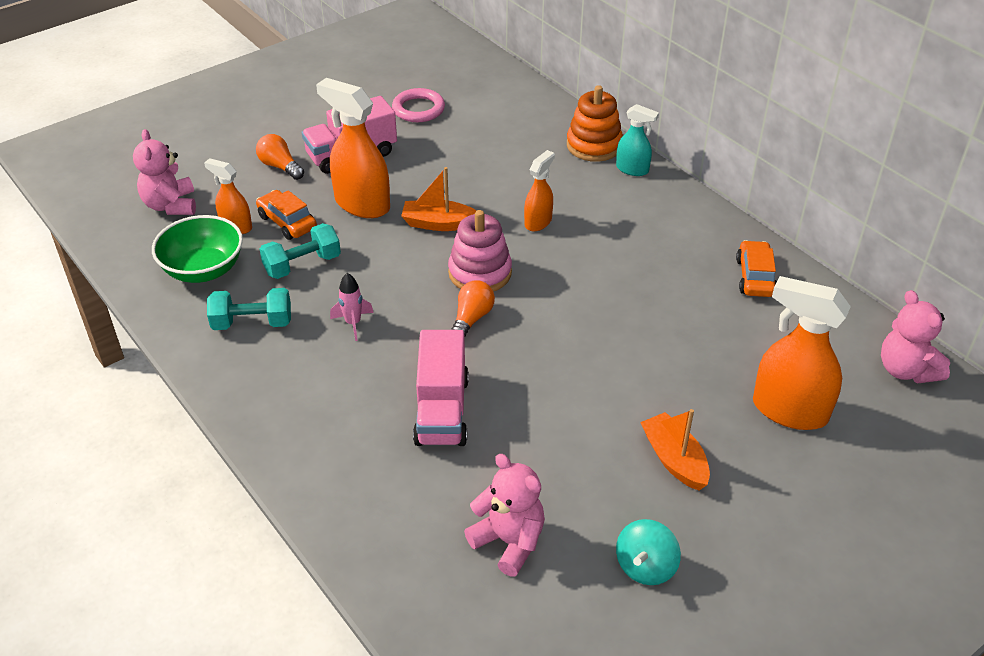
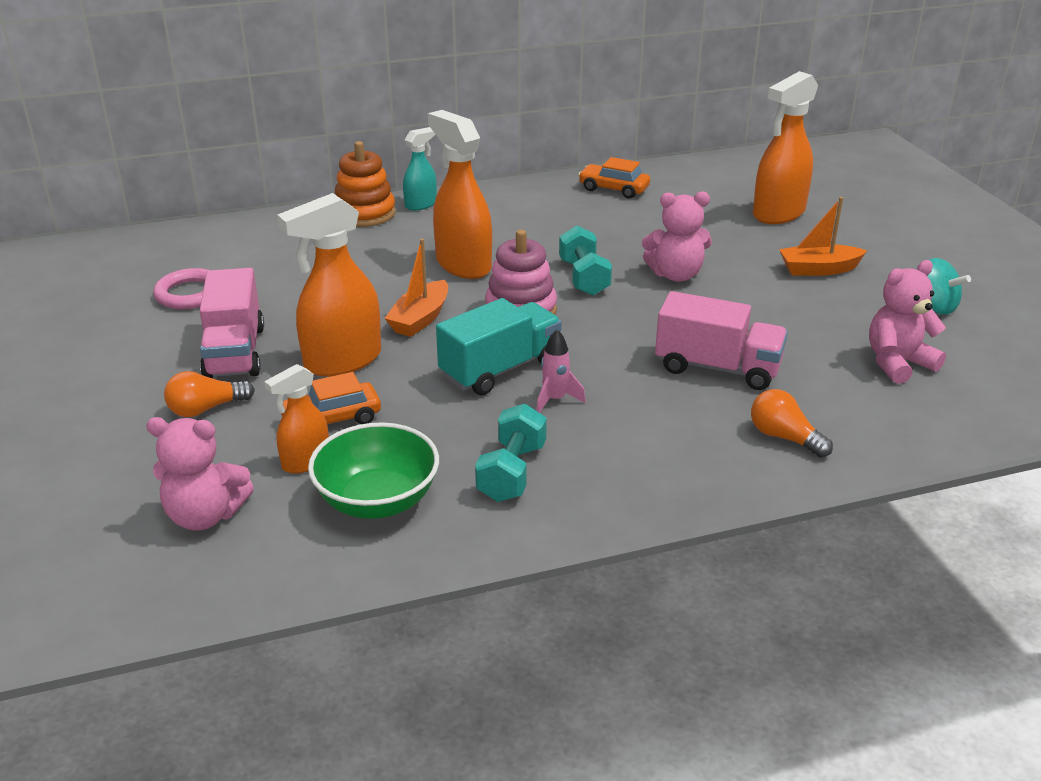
camera: 70 degrees left, 10 degrees down
turquoise dumbbell [260,223,341,279] -> turquoise dumbbell moved to [559,226,612,296]
orange light bulb [451,280,495,337] -> orange light bulb moved to [751,389,833,458]
orange spray bottle [524,150,555,232] -> orange spray bottle [428,110,492,279], size x1.79
pink teddy bear [881,290,950,383] -> pink teddy bear moved to [642,191,712,282]
none -> turquoise truck [436,298,562,395]

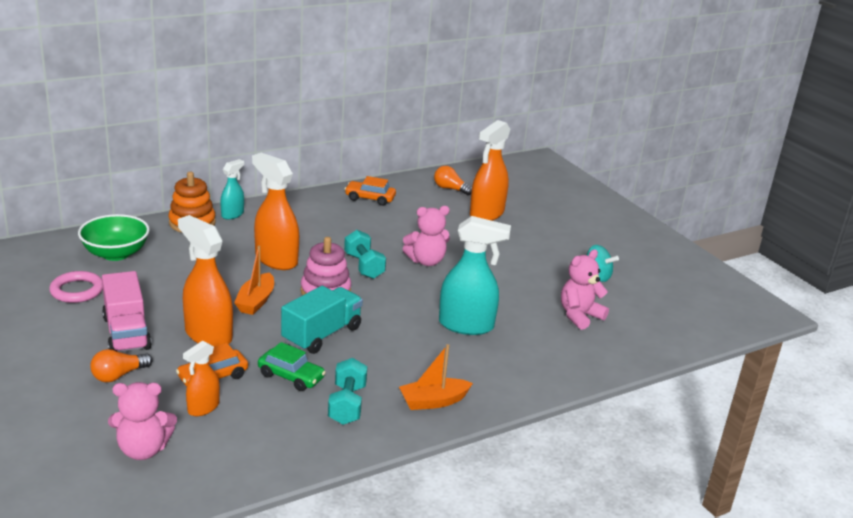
camera: 15 degrees left, 5 degrees down
orange spray bottle [277,193,381,377] -> orange spray bottle turned 90 degrees clockwise [178,215,233,346]
green bowl [308,422,439,519] -> green bowl moved to [78,214,150,261]
pink rocket [536,329,586,413] -> none
pink truck [655,291,788,390] -> turquoise spray bottle [439,216,511,335]
orange light bulb [751,389,833,458] -> orange light bulb moved to [434,166,472,196]
orange boat [779,197,867,276] -> orange boat moved to [399,344,473,410]
none -> green car [258,342,326,391]

